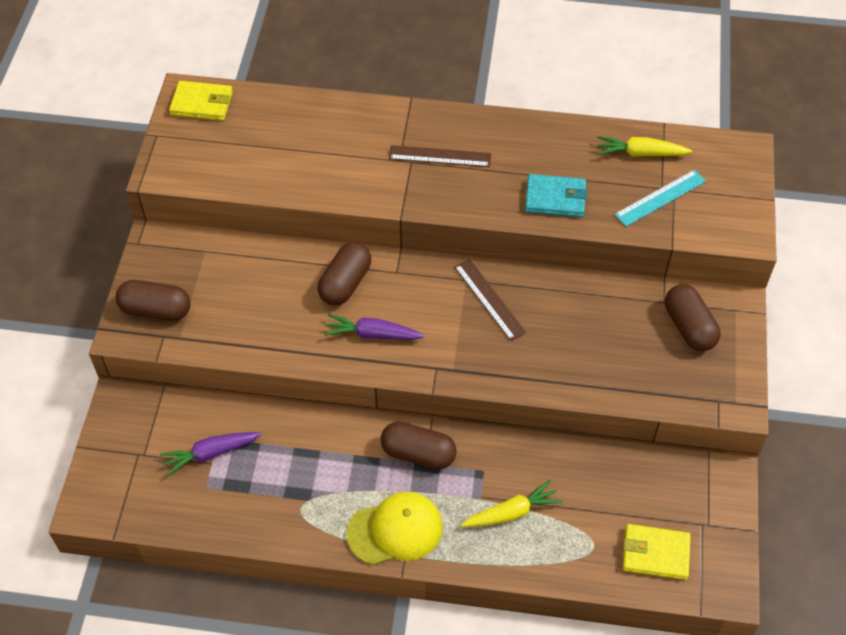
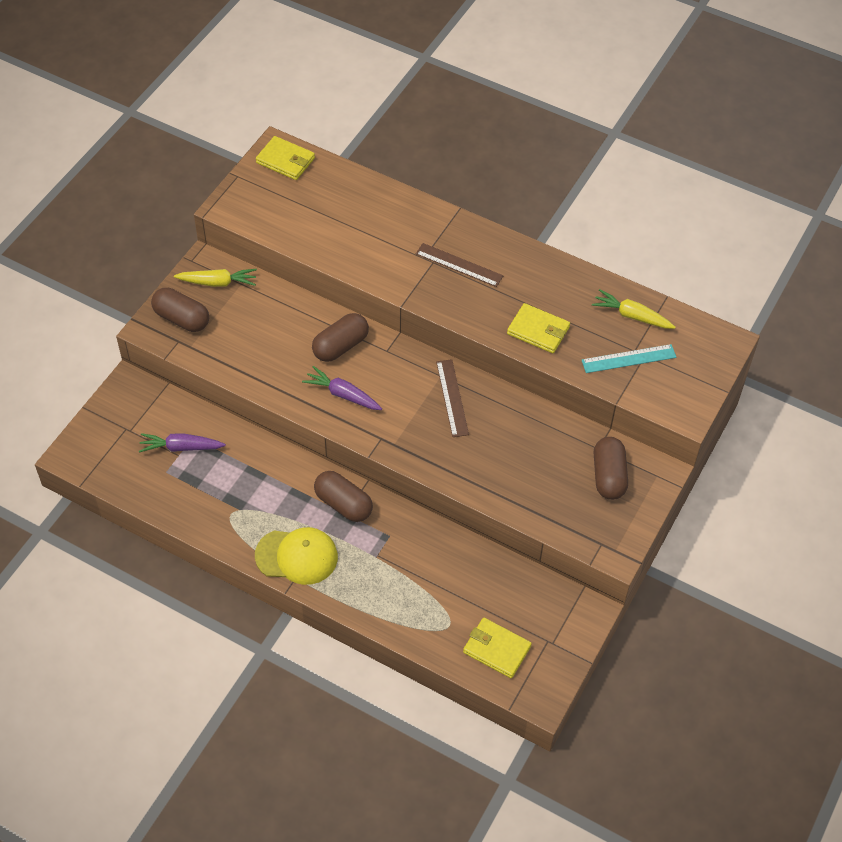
camera: 20 degrees right, 0 degrees up
yellow carrot [461,480,562,527] -> yellow carrot moved to [174,269,257,287]
turquoise wallet [525,174,588,217] -> yellow wallet [507,303,570,353]

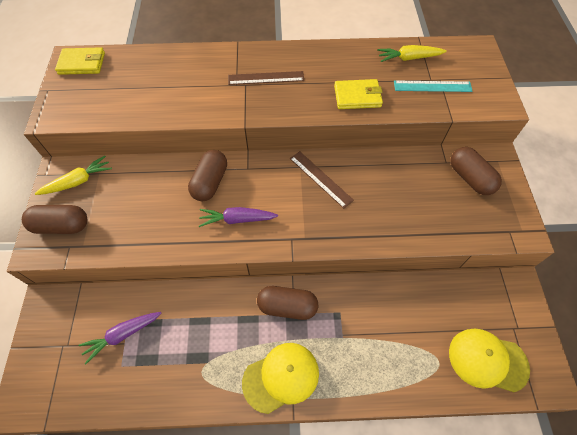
camera: 30 degrees left, 5 degrees up
yellow wallet [463,618,532,678] -> yellow cap [449,328,530,392]
turquoise ruler [582,344,676,373] -> turquoise ruler turned 45 degrees clockwise [394,80,473,92]

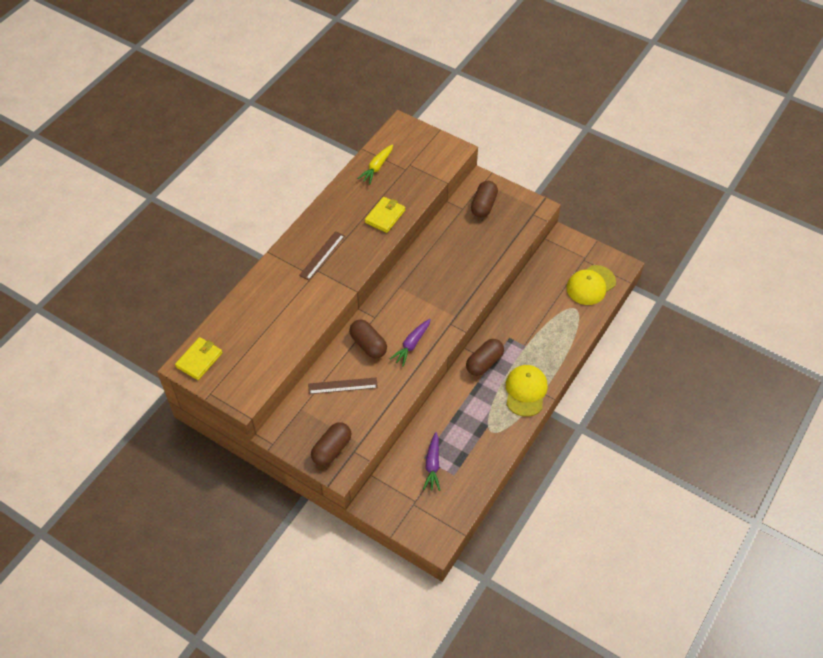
camera: 55 degrees left, 5 degrees down
yellow carrot [35,156,112,195] -> none
brown ruler [290,151,354,209] -> brown ruler moved to [308,377,378,394]
turquoise ruler [394,80,473,92] -> none
brown capsule [450,147,502,195] -> brown capsule turned 75 degrees counterclockwise [471,181,498,218]

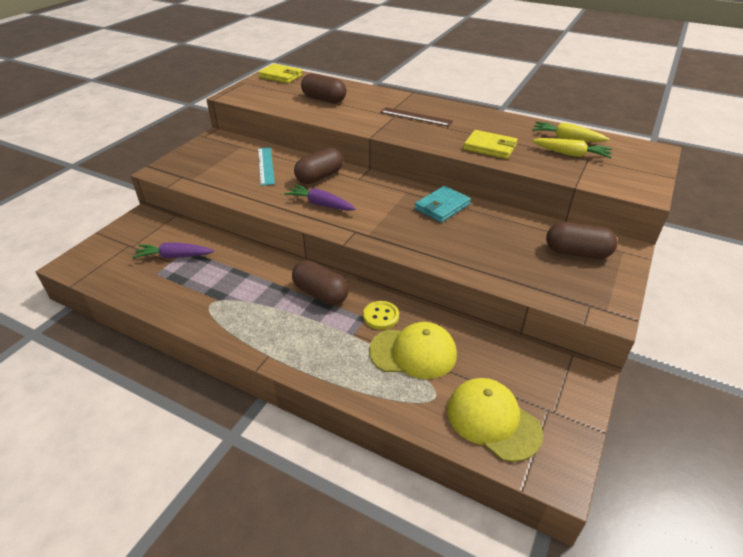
camera: 85 degrees right, 15 degrees down
brown ruler [308,377,378,394] -> turquoise ruler [258,147,275,186]
brown capsule [311,422,351,466] -> brown capsule moved to [301,73,346,103]
yellow cap [506,365,548,417] -> yellow cap moved to [369,322,457,379]
none -> yellow button [363,301,399,330]
none -> turquoise wallet [415,186,471,223]
none -> yellow carrot [532,138,612,158]

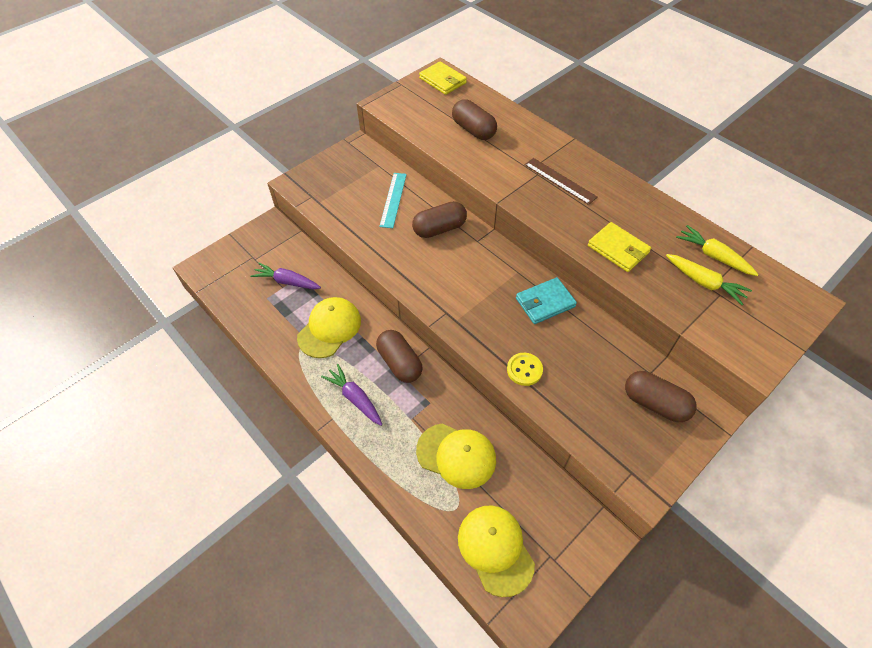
camera: 20 degrees right, 15 degrees up
purple carrot [284,184,356,211] -> purple carrot moved to [321,364,382,426]
yellow button [363,301,399,330] -> yellow button moved to [507,353,543,386]
none -> yellow cap [297,297,361,358]

